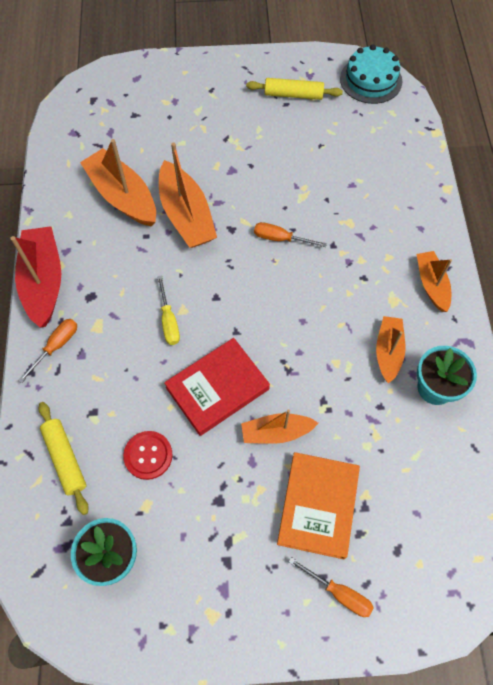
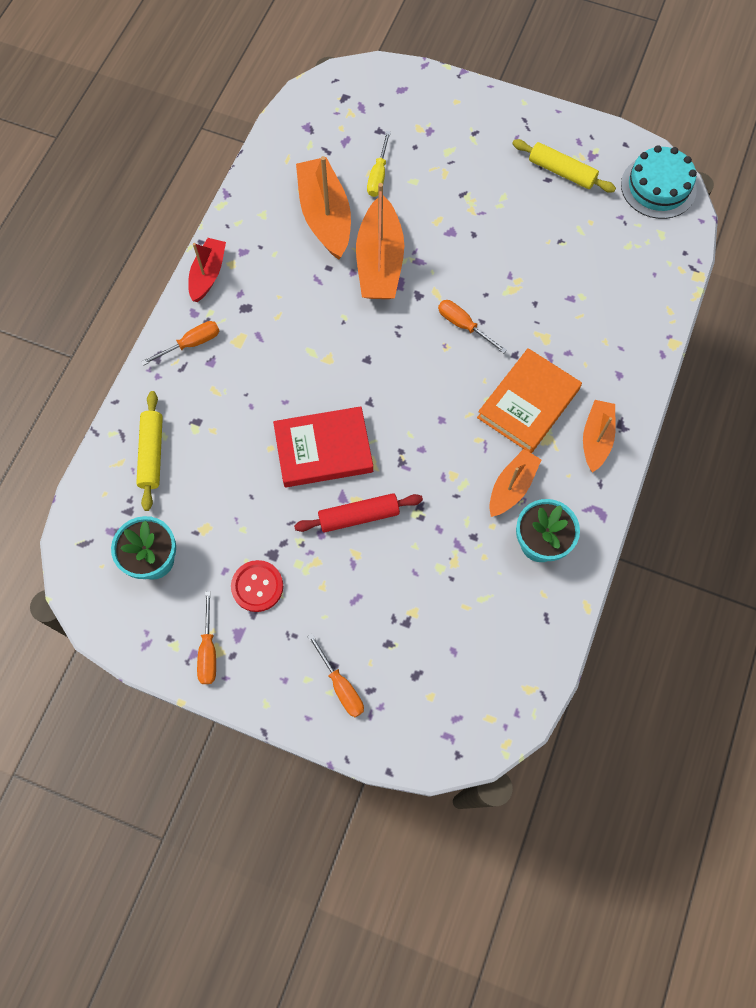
camera: 25 degrees right, 5 degrees up
red boat [10,226,61,328] -> red boat [188,238,226,302], size x0.61
red button [123,431,173,480] -> red button moved to [231,560,283,612]
yellow screwdriver [157,275,180,345] -> yellow screwdriver moved to [367,131,391,197]
orange boat [241,409,318,444] -> red rolling pin [294,493,423,533]
orange book [277,452,360,559] -> orange book moved to [477,348,582,453]
none -> orange screwdriver [197,591,216,684]

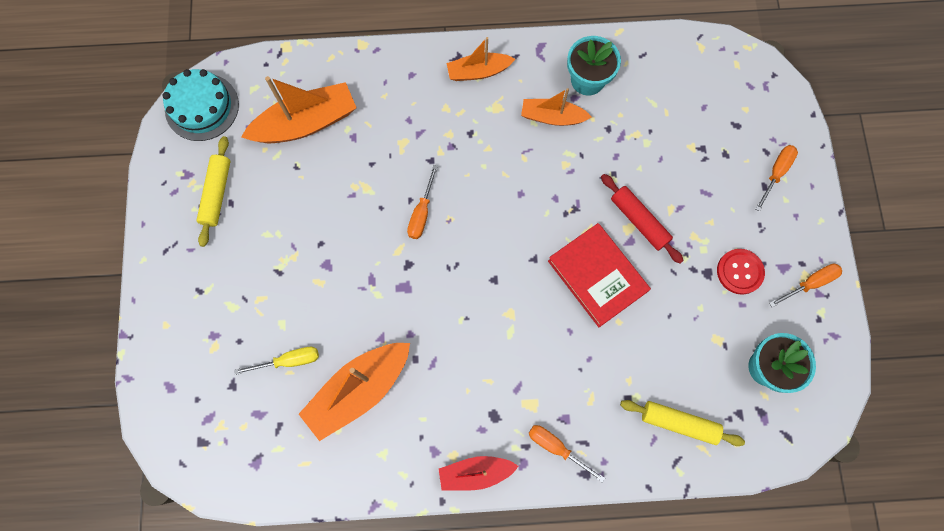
camera: 115 degrees left, 5 degrees up
yellow rolling pin [136,391,163,511] -> yellow rolling pin turned 45 degrees clockwise [620,400,745,446]
orange boat [356,183,404,299] -> orange boat moved to [241,76,357,143]
orange book [477,348,582,453] -> none

